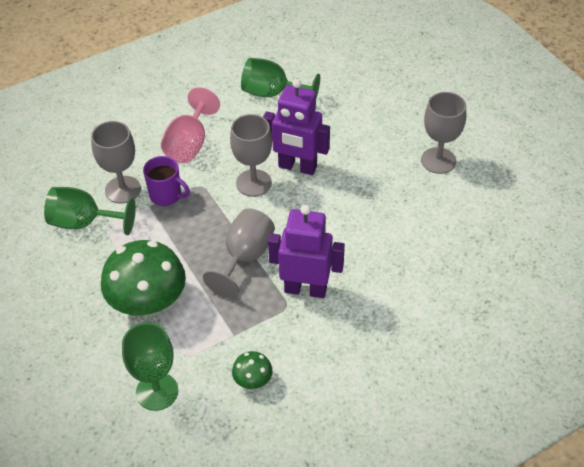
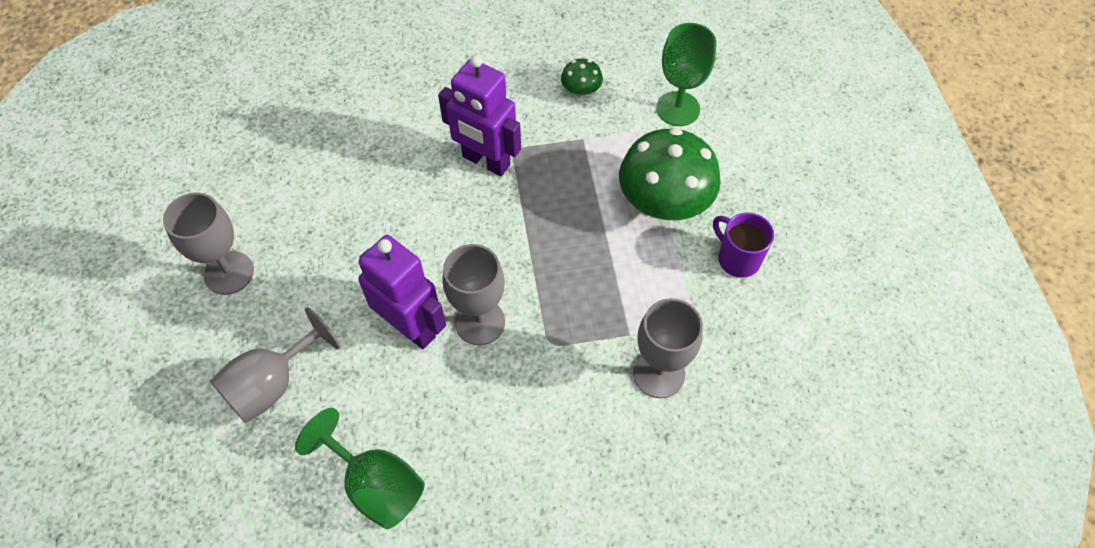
camera: 160 degrees left, 10 degrees up
green goblet [44,187,136,235] -> none
purple mug [143,156,190,206] -> purple mug moved to [713,212,774,278]
pink goblet [161,87,220,163] -> none
grey goblet [203,208,275,298] -> grey goblet moved to [210,307,340,423]

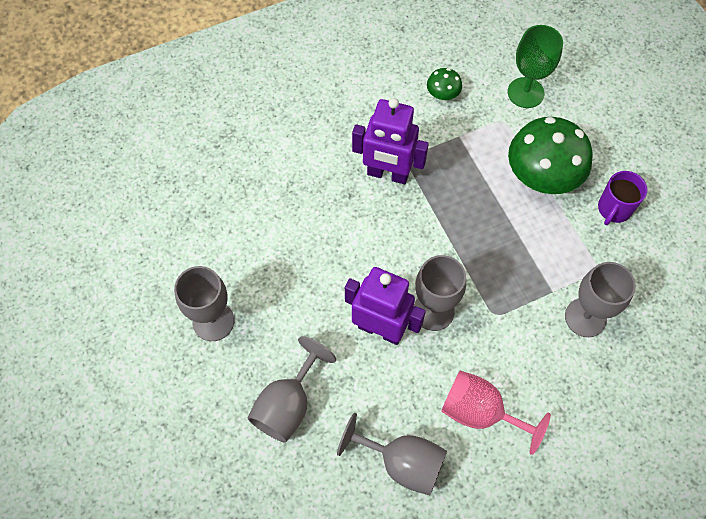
camera: 15 degrees left, 5 degrees up
green goblet [295,408,425,529] -> grey goblet [337,412,447,495]
purple mug [713,212,774,278] -> purple mug turned 90 degrees counterclockwise [598,171,647,225]
none -> pink goblet [441,371,551,455]

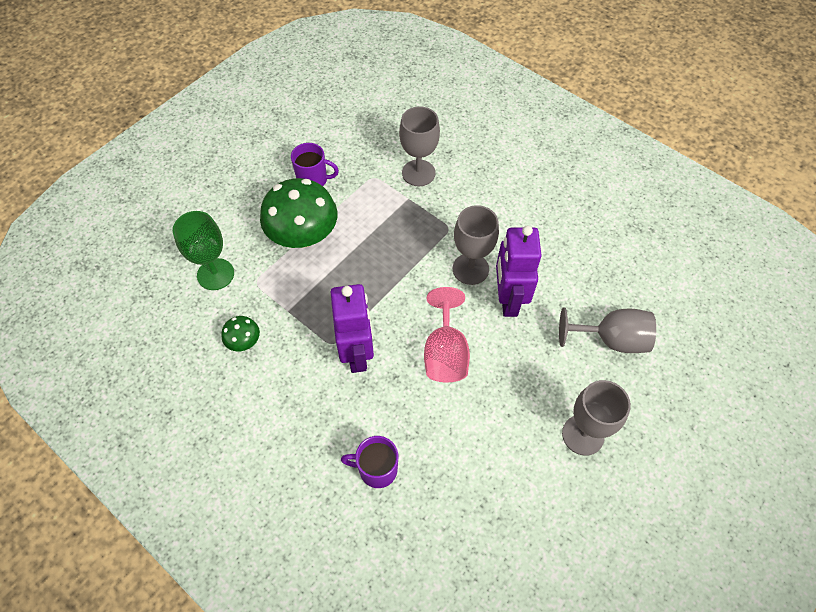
camera: 115 degrees left, 5 degrees down
grey goblet [337,412,447,495] -> none
pink goblet [441,371,551,455] -> pink goblet moved to [424,287,470,382]
none -> purple mug [341,436,398,488]

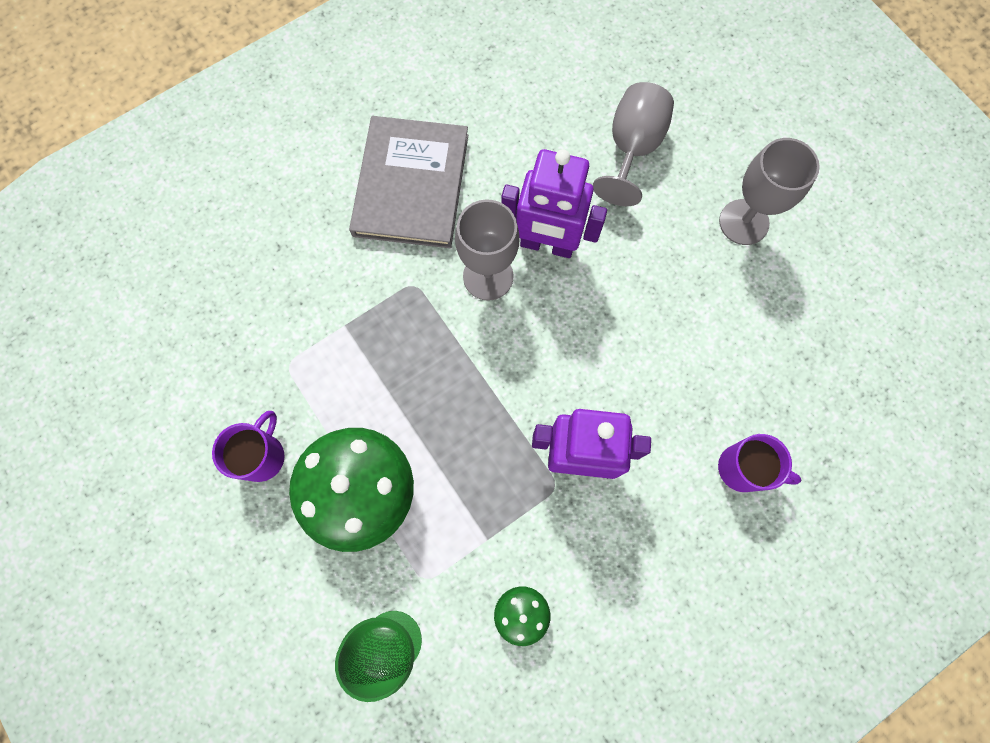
camera: 75 degrees left, 15 degrees up
purple mug [341,436,398,488] -> purple mug turned 90 degrees counterclockwise [718,434,801,492]
grey goblet [399,106,440,186] -> none
pink goblet [424,287,470,382] -> none
none -> grey book [349,116,468,248]

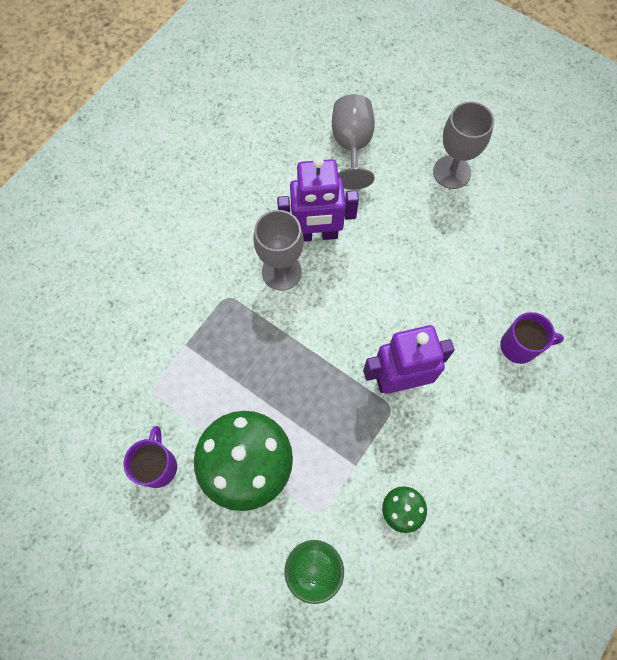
camera: 20 degrees left, 5 degrees down
grey book [349,116,468,248] -> none

